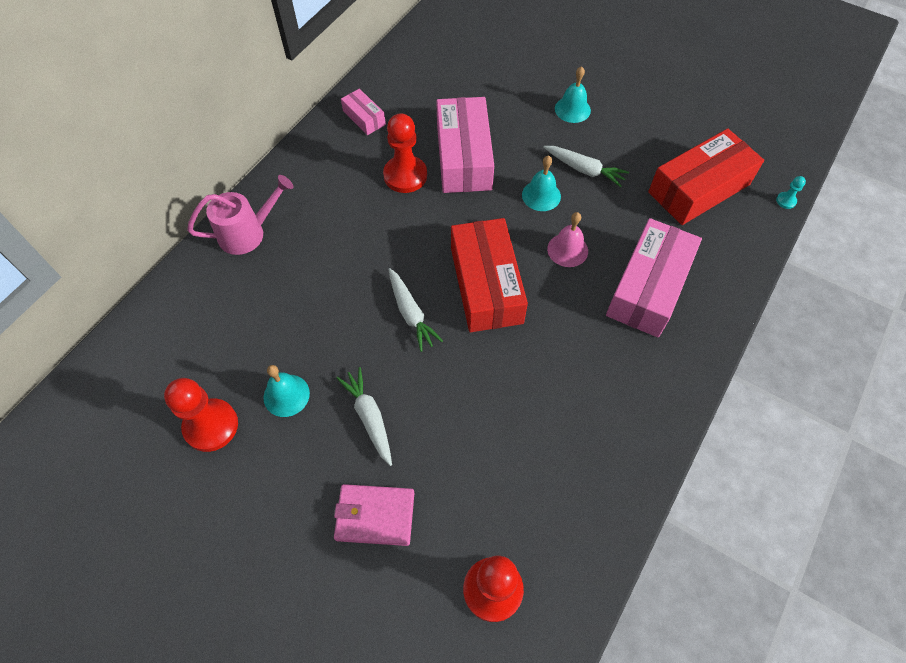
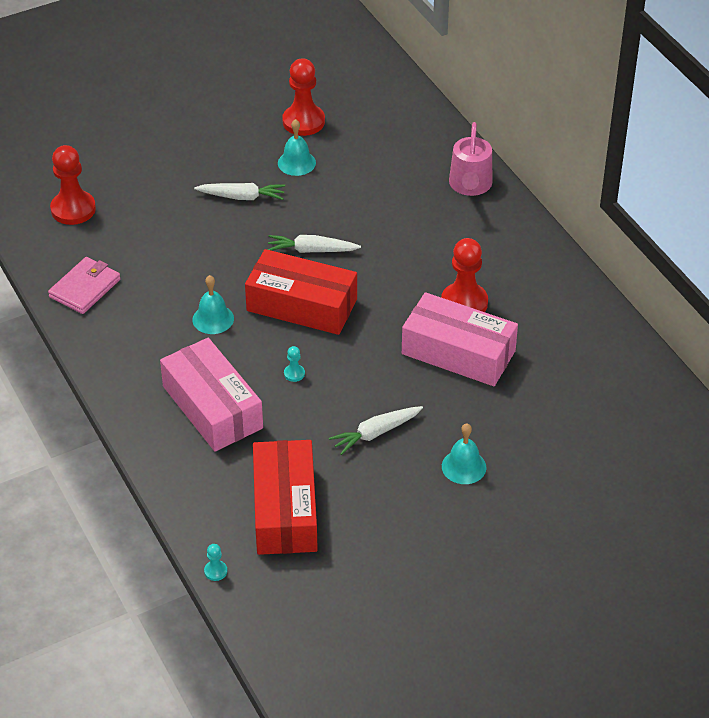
camera: 120 degrees right, 15 degrees down
pink wallet [334,484,414,546] -> pink wallet moved to [48,257,121,314]
pink box [341,89,386,135] -> none
turquoise bell [522,155,561,211] -> turquoise bell moved to [192,275,234,334]
pink bell [547,212,588,267] -> turquoise pawn [284,346,305,382]

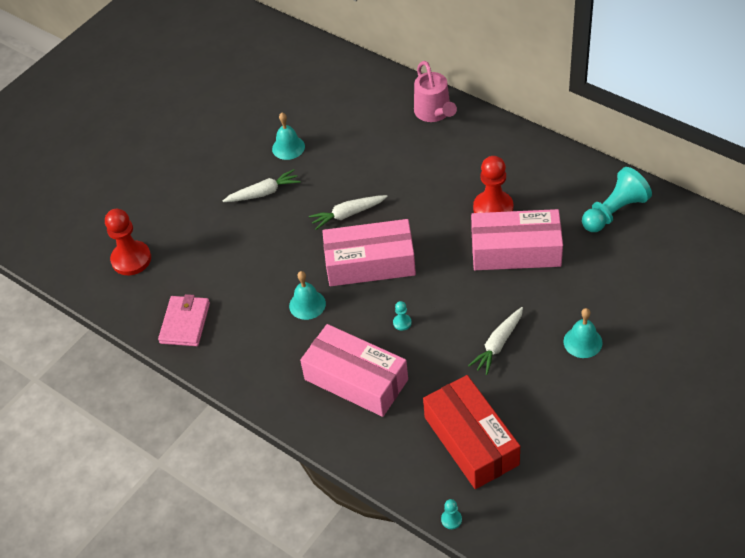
camera: 20 degrees left, 5 degrees up
red box [245,249,357,335] -> pink box [322,219,416,286]
red pawn [282,59,325,136] -> none
none -> turquoise pawn [582,167,652,232]

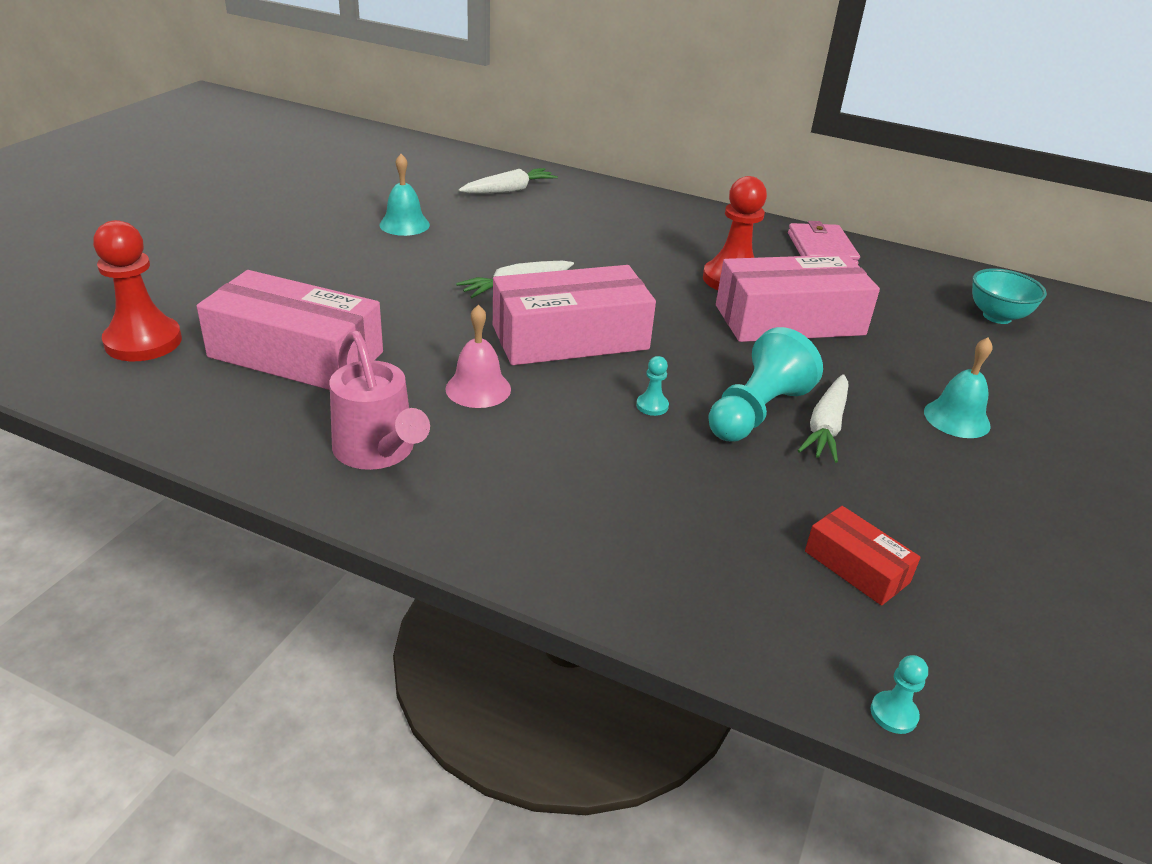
camera: 20 degrees left, 15 degrees down
pink wallet [158,294,210,346] -> pink wallet moved to [788,221,860,264]
white carrot [223,169,300,202] -> white carrot moved to [458,168,558,193]
turquoise bell [289,271,326,320] -> pink bell [445,304,511,408]
pink box [300,324,408,417] -> pink box moved to [196,270,383,390]
pink watering can [414,61,457,122] -> pink watering can moved to [330,331,430,470]
red box [423,375,520,489] -> red box [805,506,921,606], size x0.49
turquoise pawn [582,167,652,232] -> turquoise pawn moved to [708,327,823,442]
none -> turquoise bowl [972,268,1047,324]

